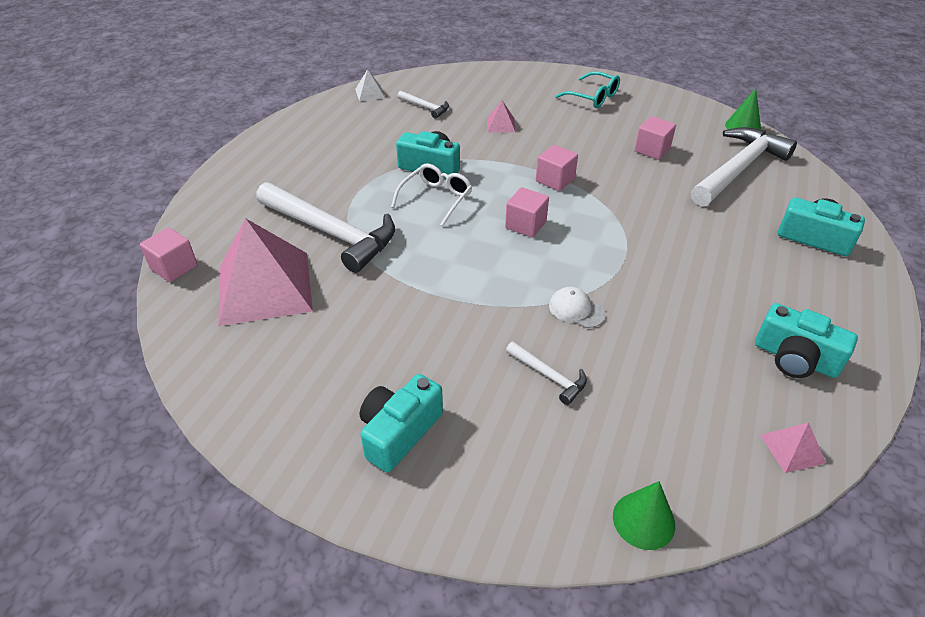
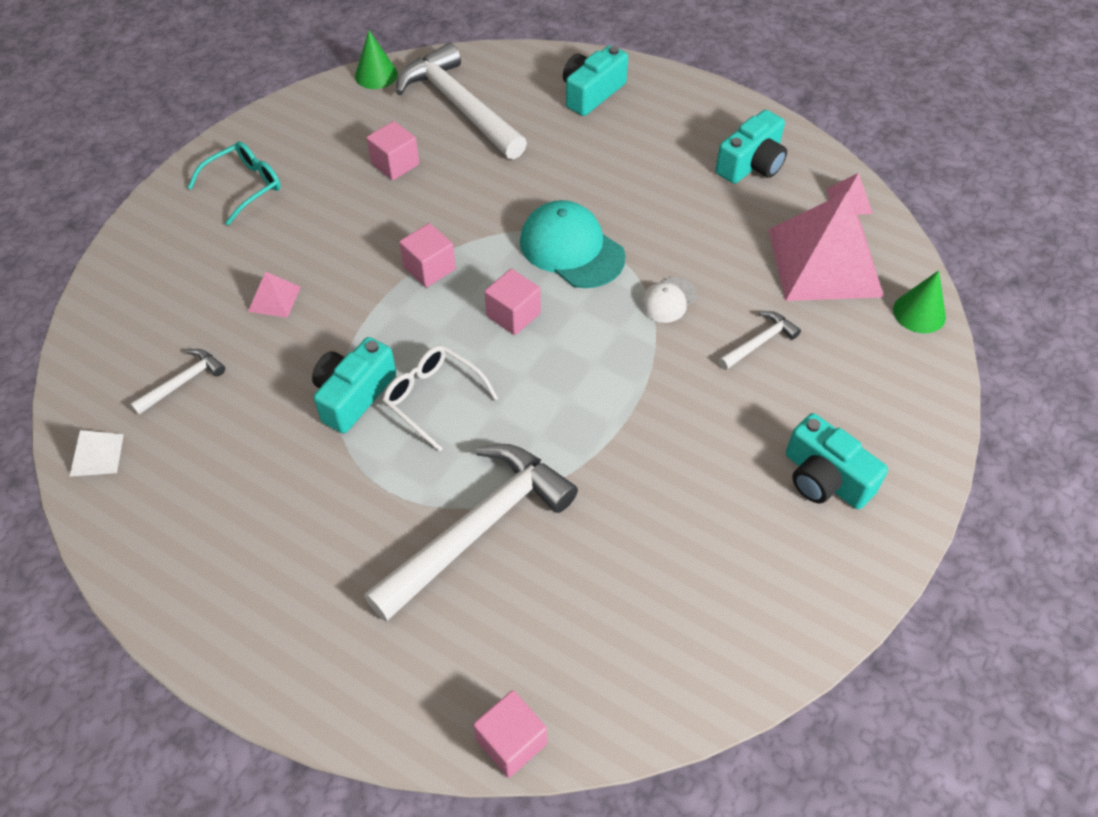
camera: 80 degrees left, 10 degrees up
pink pyramid [218,218,313,326] -> pink pyramid moved to [768,192,884,301]
none -> turquoise cap [520,200,626,288]

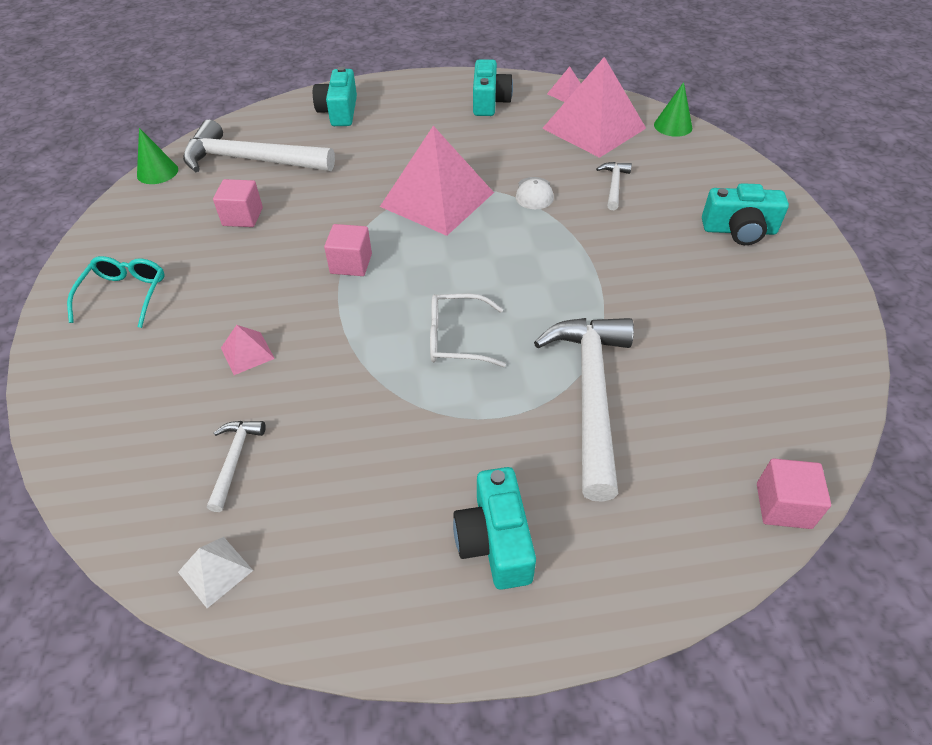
camera: 40 degrees left, 5 degrees down
turquoise camera [312,337,396,433] -> turquoise camera moved to [453,467,536,590]
pink cube [485,269,541,335] -> none
turquoise cap [520,200,626,288] -> pink pyramid [380,126,494,236]

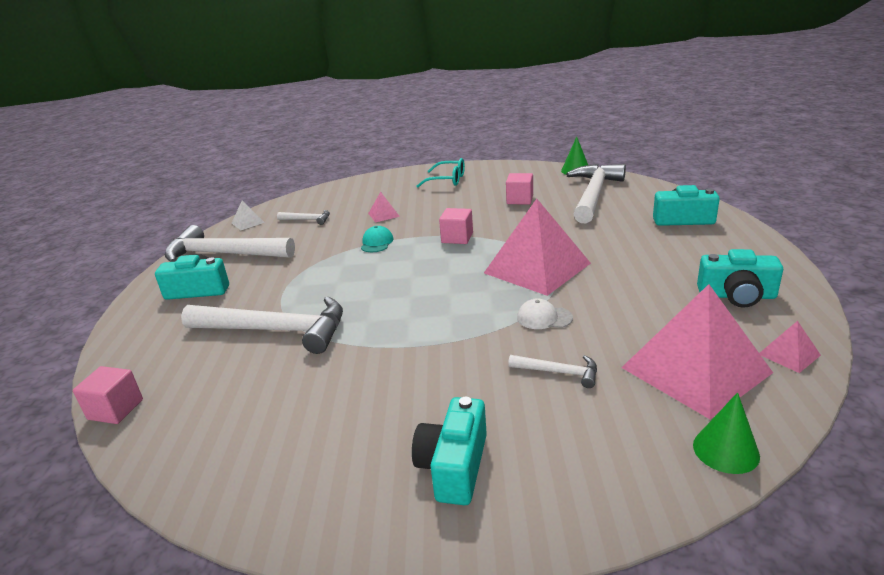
camera: 100 degrees right, 20 degrees down
white glasses [430,293,506,367] -> none
none -> white hammer [165,225,295,262]
none -> turquoise cap [361,226,394,252]

